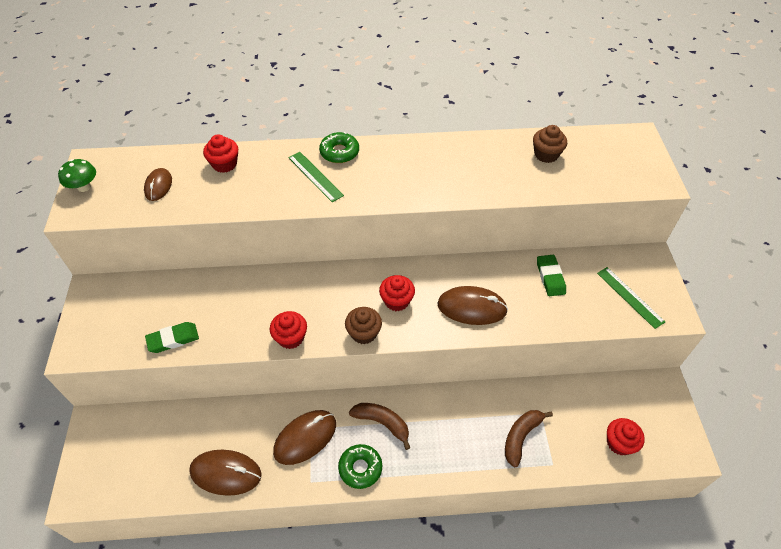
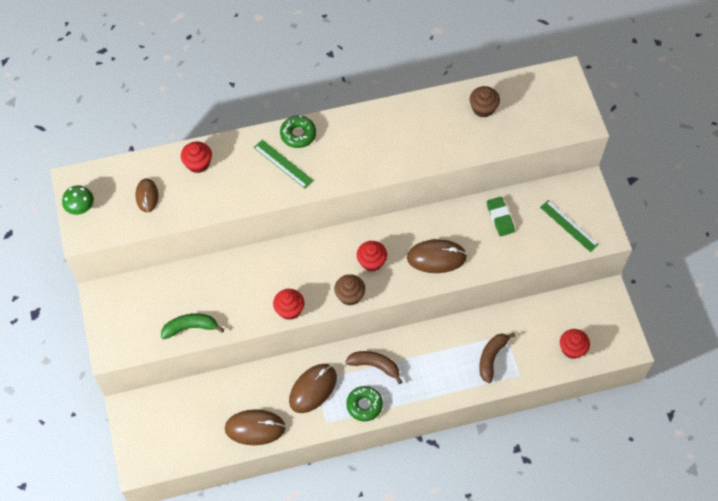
camera: 10 degrees left, 10 degrees up
green eraser [145,322,199,353] -> green banana [161,314,224,339]

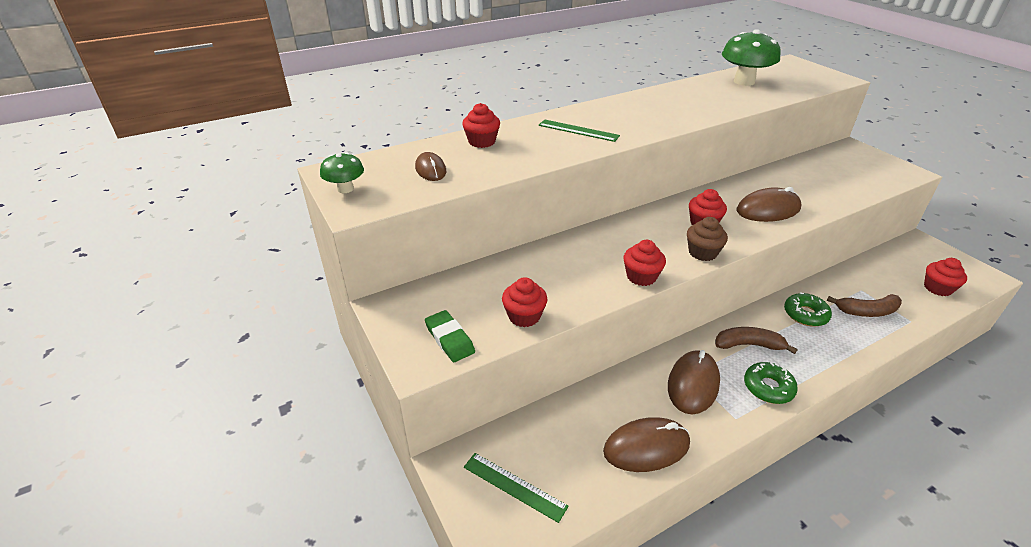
camera: 15 degrees left, 25 degrees down
green banana [161,314,224,339] -> red cupcake [502,277,547,327]
green donut [280,115,316,148] -> green donut moved to [784,292,832,326]
brown cupcake [470,86,500,118] -> green mushroom [722,29,781,86]
brown banana [479,333,516,383] -> brown banana turned 105 degrees counterclockwise [827,294,902,317]
green eraser [487,197,515,236] -> green eraser moved to [425,310,475,362]
green ruler [540,200,599,252] -> green ruler moved to [464,453,569,523]

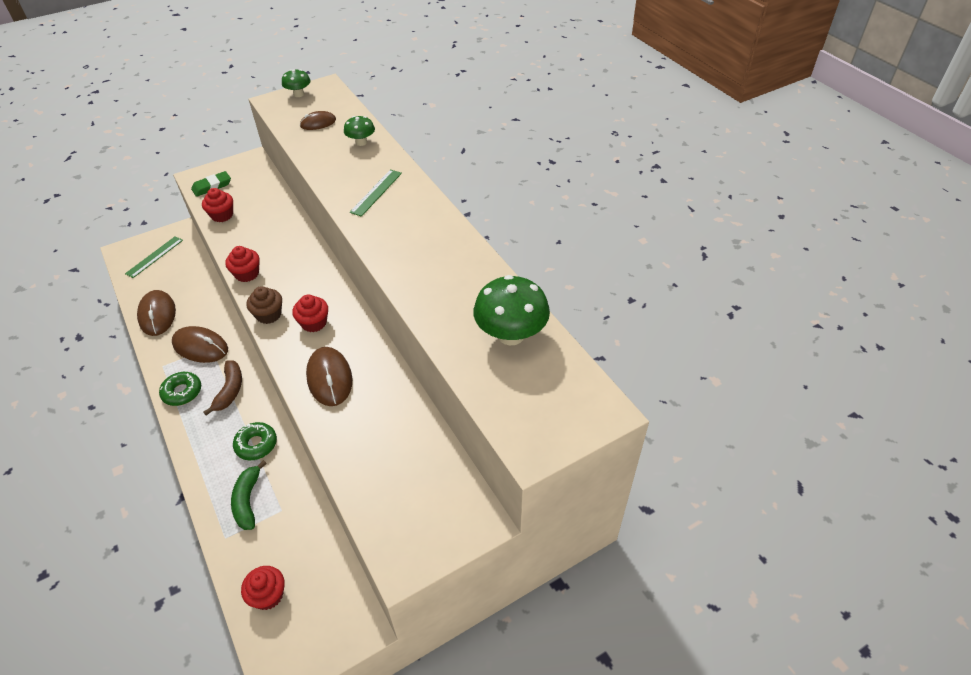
camera: 90 degrees right, 10 degrees up
red cupcake [462,103,500,148] -> green mushroom [344,116,375,146]
brown banana [827,294,902,317] -> green banana [231,460,267,530]

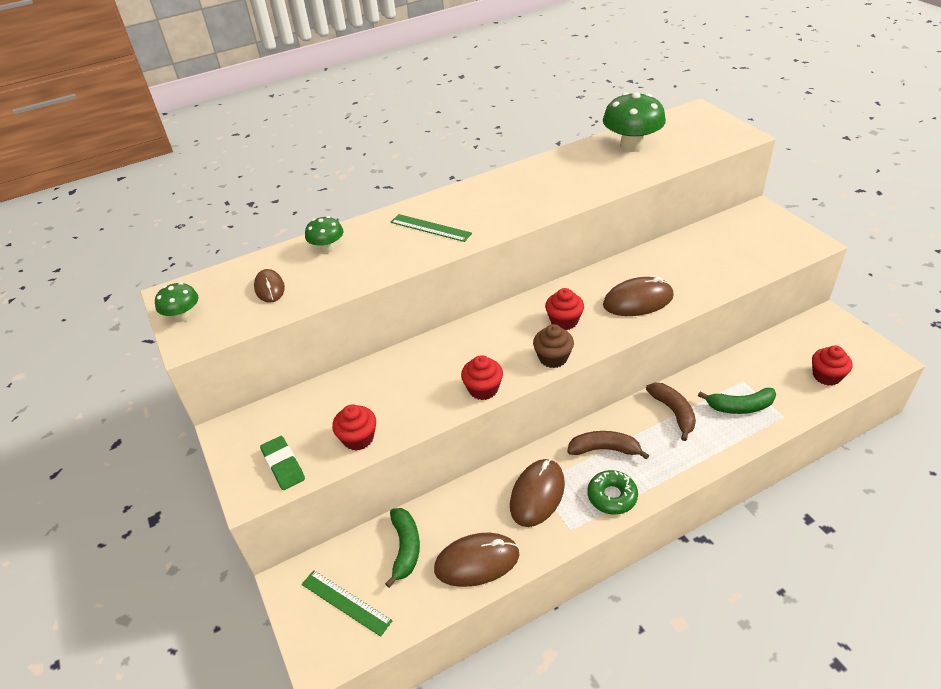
camera: 85 degrees left, 5 degrees down
green donut [233,422,277,460] -> brown banana [646,383,696,441]
none -> green banana [385,508,420,588]

